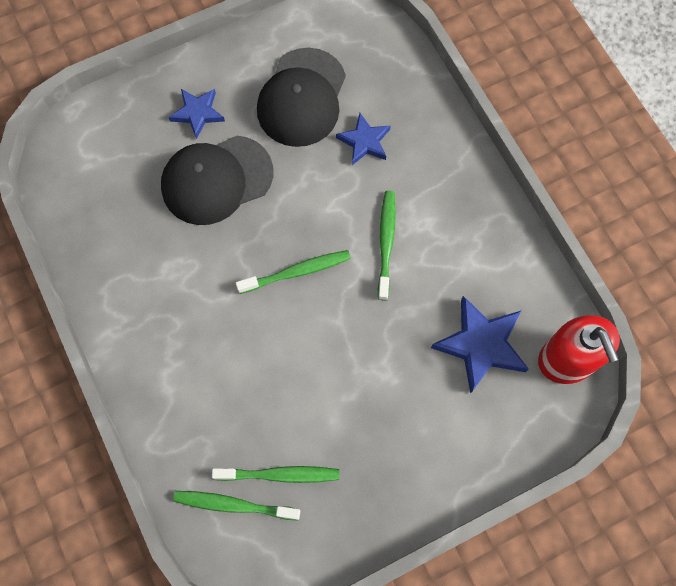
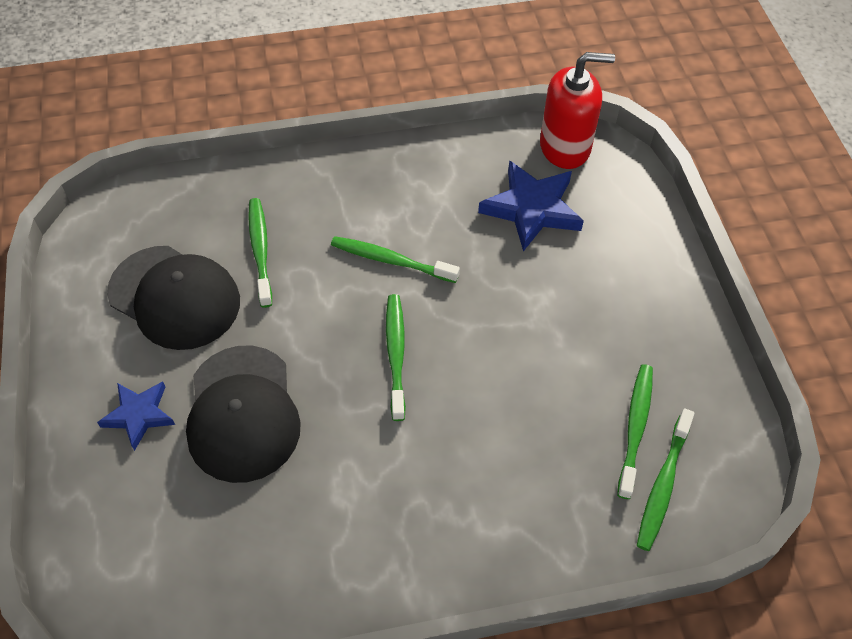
camera: 75 degrees left, 15 degrees down
blue star [336,113,391,165] -> green toothbrush [248,198,272,308]

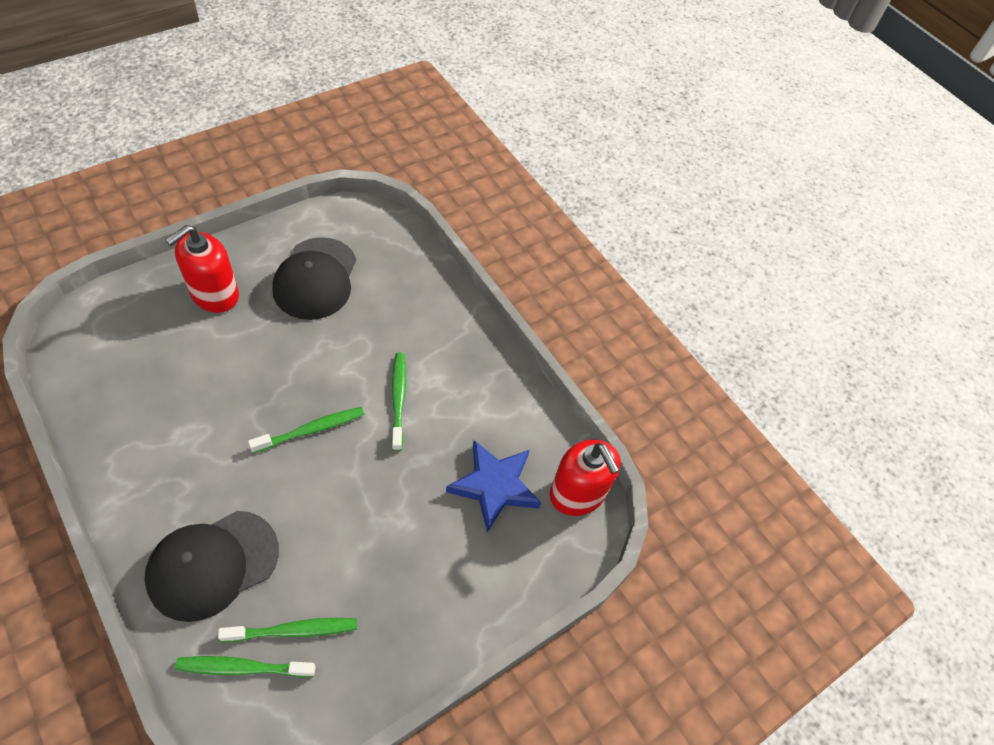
camera: 60 degrees right, 0 degrees up
blue star [97,382,175,451] -> red soap dispenser [166,225,239,313]
black cap [186,346,301,483] -> black cap moved to [144,511,279,622]
green toothbrush [248,198,272,308] -> none

